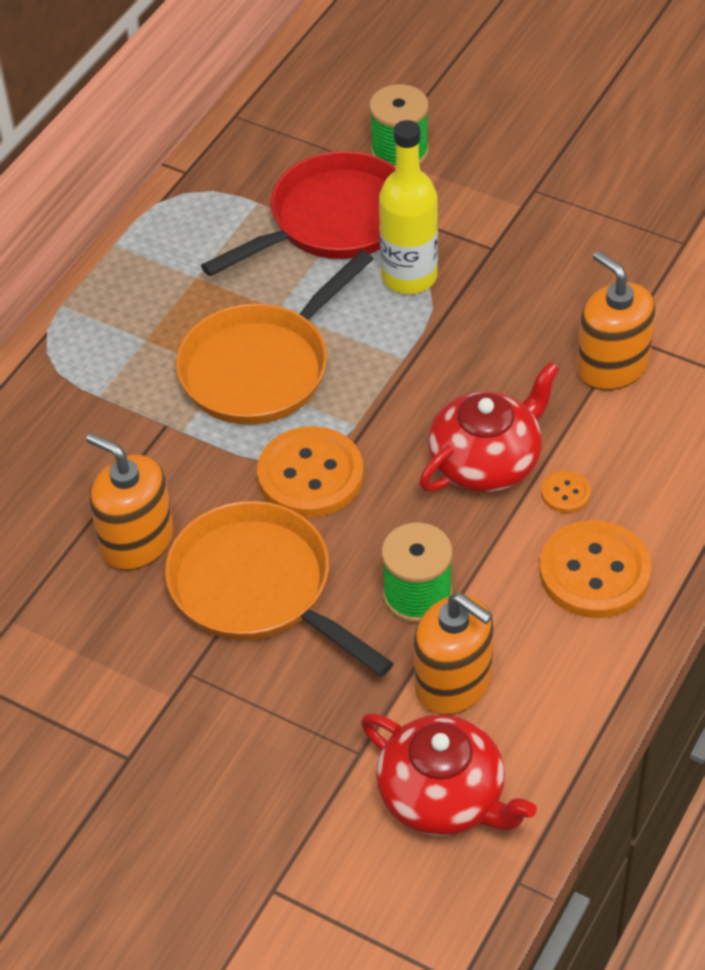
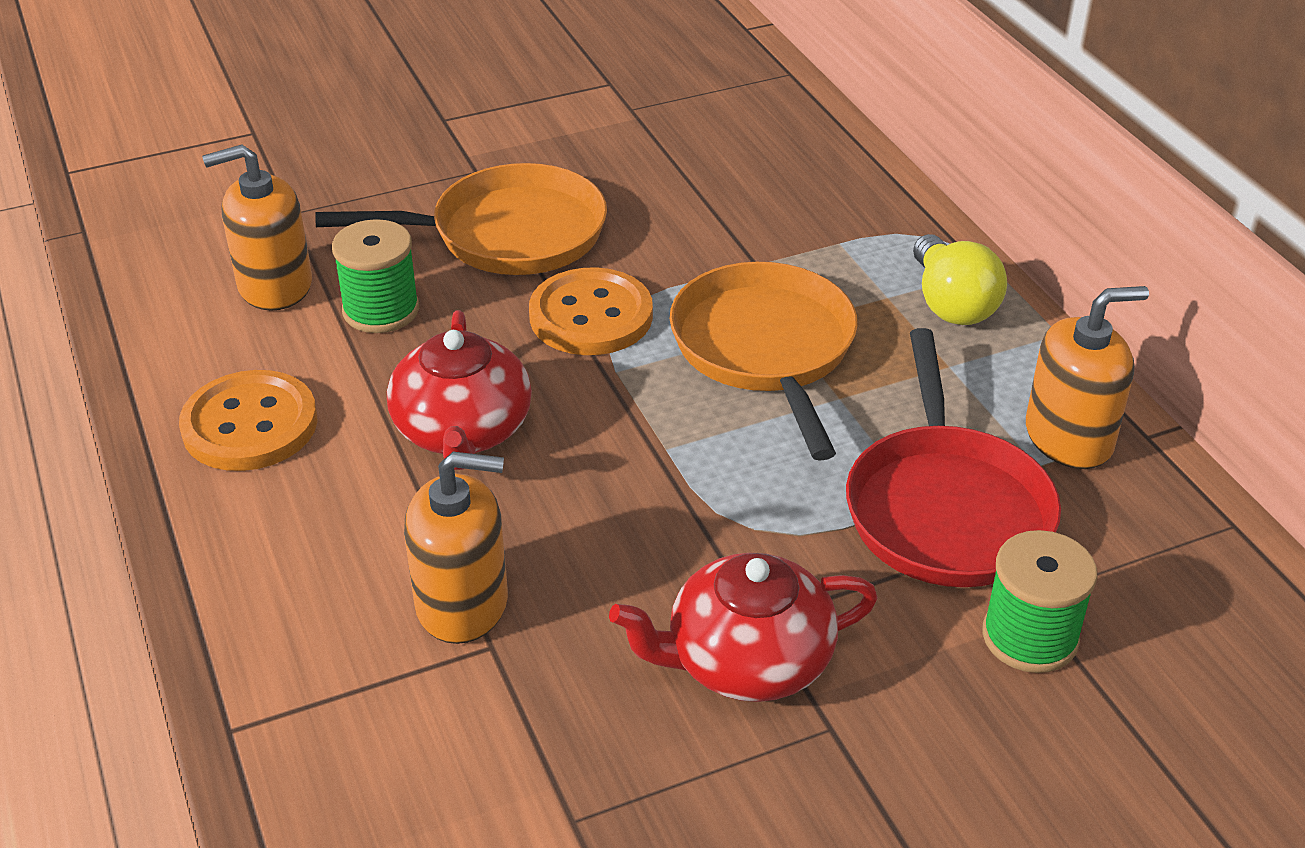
camera: 125 degrees right, 10 degrees down
orange soap dispenser [86,433,173,570] -> orange soap dispenser moved to [1026,286,1149,469]
red teapot [361,714,537,836] -> red teapot moved to [609,553,878,702]
yellow bottle [379,120,438,294] -> none
orange button [541,470,591,513] -> none
none -> yellow light bulb [913,234,1007,325]

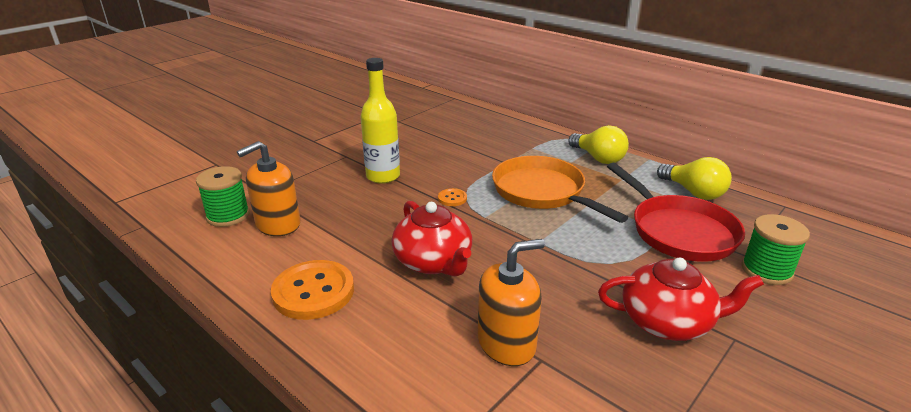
camera: 25 degrees left, 10 degrees down
orange pan [315,163,607,275] -> yellow bottle [360,58,400,184]
green spool [332,219,419,333] -> green spool moved to [196,166,250,227]
orange button [529,267,653,355] -> orange button [438,188,467,206], size x0.46
red teapot [609,553,878,702] -> red teapot turned 135 degrees counterclockwise [598,258,764,341]
orange soap dispenser [1026,286,1149,469] -> yellow light bulb [657,157,732,200]

